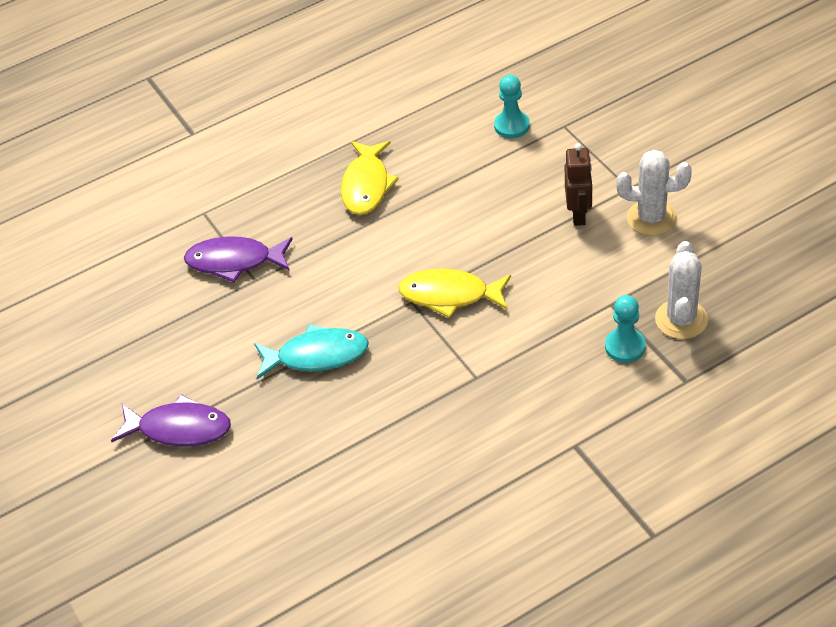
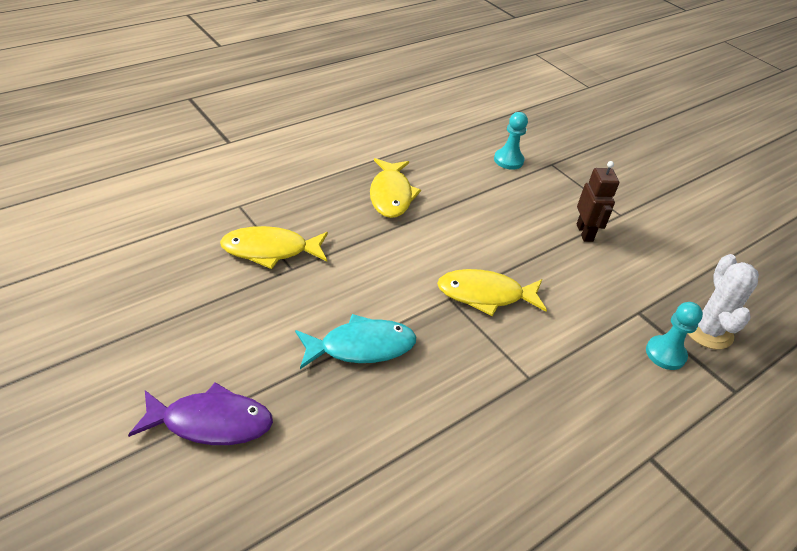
camera: 15 degrees left, 5 degrees down
purple fish [184,236,292,282] -> yellow fish [220,226,328,269]
white cactus [616,150,692,236] -> none

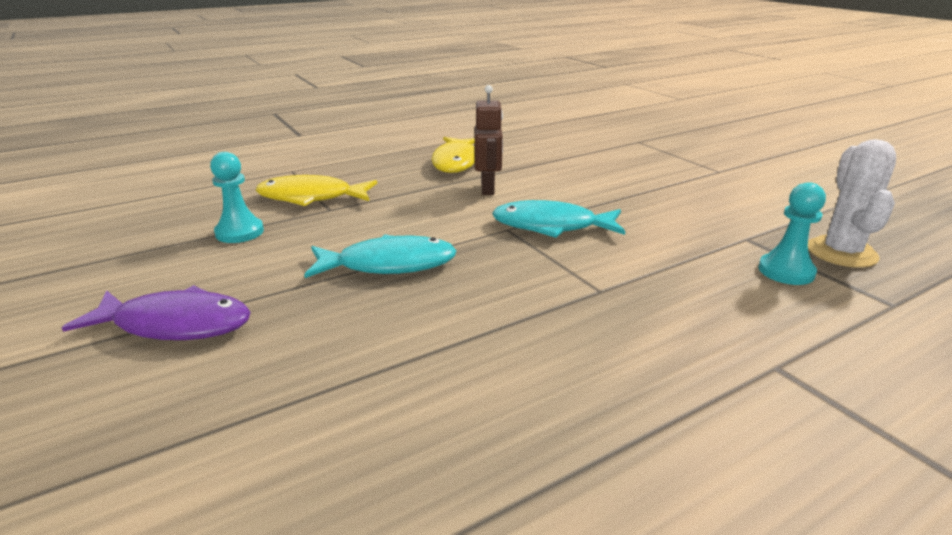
camera: 10 degrees right, 15 degrees down
yellow fish [437,269,547,316] -> turquoise fish [492,200,625,238]
turquoise pawn [494,112,528,170] -> turquoise pawn moved to [210,152,264,243]
brown robot [576,161,619,242] -> brown robot moved to [475,85,503,195]

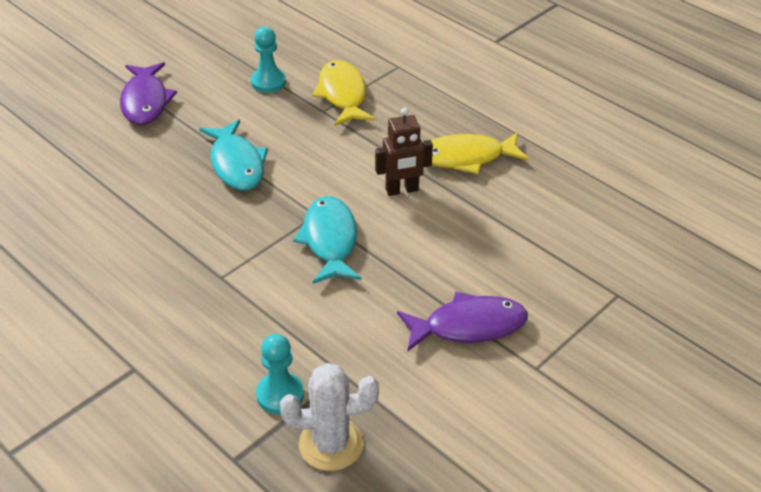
camera: 75 degrees right, 15 degrees up
none -> purple fish [397,291,528,351]

